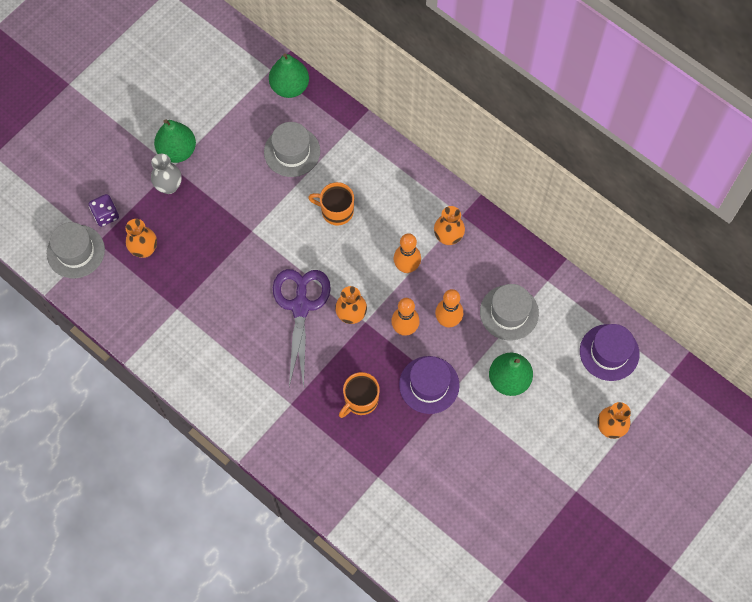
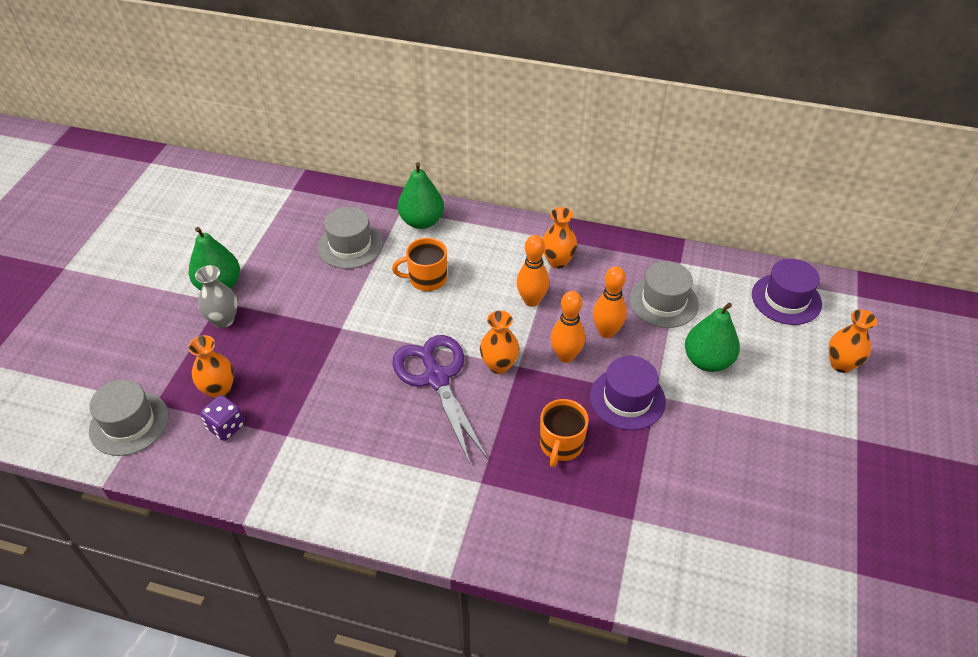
camera: 25 degrees left, 20 degrees down
purple dice [89,194,119,227] -> purple dice moved to [200,395,245,441]
green pear [269,53,309,98] -> green pear moved to [398,162,444,229]

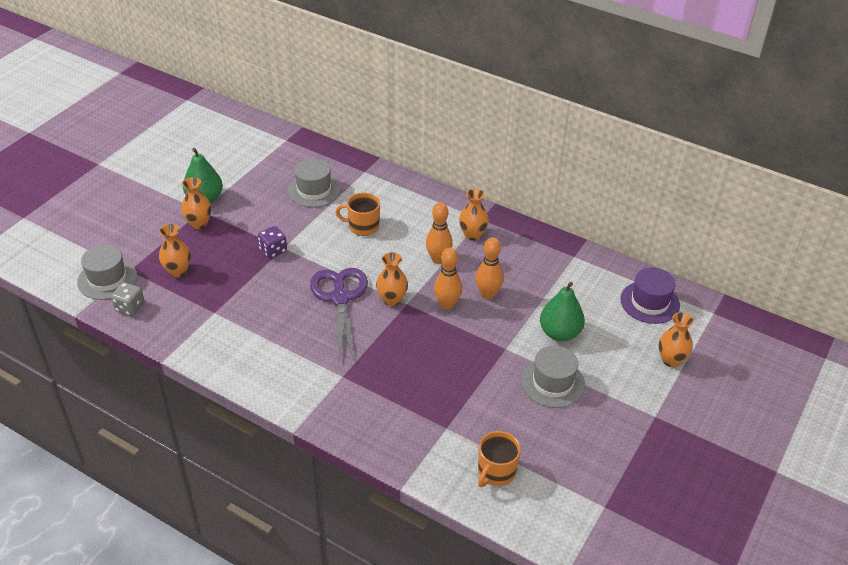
camera: 15 degrees right, 5 degrees down
grey vase [195,265,238,328] -> orange vase [181,177,211,229]
purple dice [200,395,245,441] -> purple dice moved to [258,226,287,259]
green pear [398,162,444,229] -> none
orange mug [540,399,589,467] -> orange mug moved to [478,431,521,487]
purple hat [590,356,666,430] -> none
grey hat [629,261,699,328] -> grey hat moved to [521,346,585,408]
none -> grey dice [111,282,145,316]

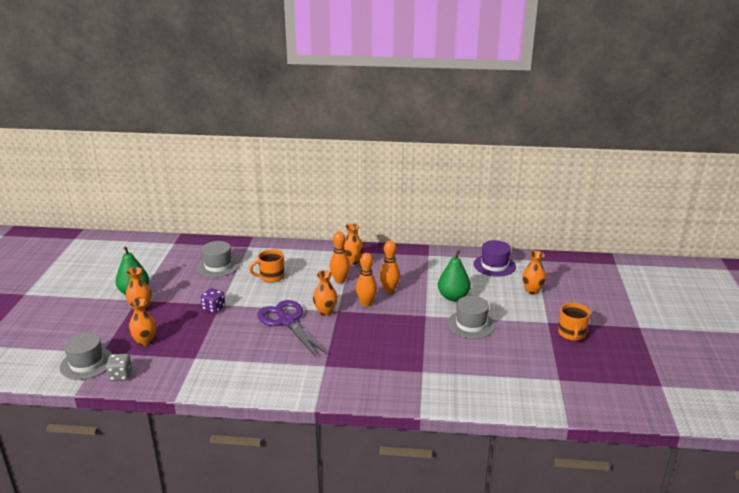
camera: 25 degrees left, 15 degrees down
orange mug [478,431,521,487] -> orange mug moved to [558,303,590,341]

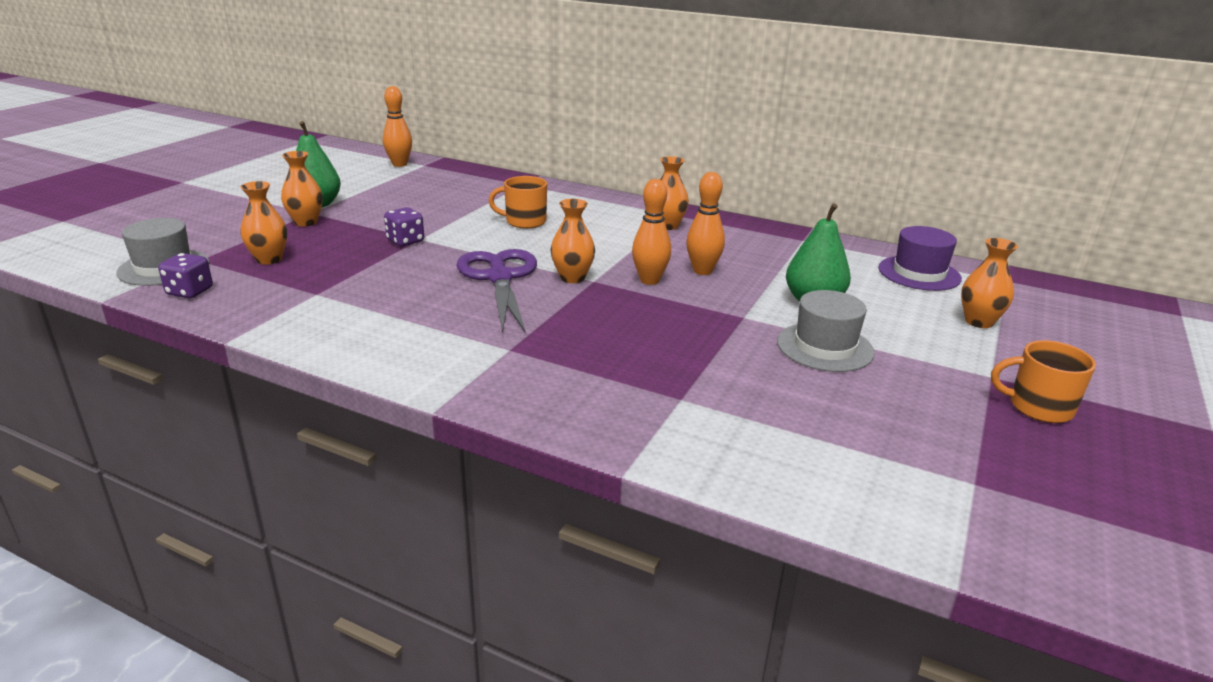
camera: 20 degrees right, 0 degrees up
grey dice [106,354,132,381] -> purple dice [158,253,213,298]
grey hat [197,241,240,277] -> none
orange bowling pin [330,232,350,283] -> orange bowling pin moved to [383,86,412,167]
orange mug [558,303,590,341] -> orange mug turned 75 degrees clockwise [991,340,1096,423]

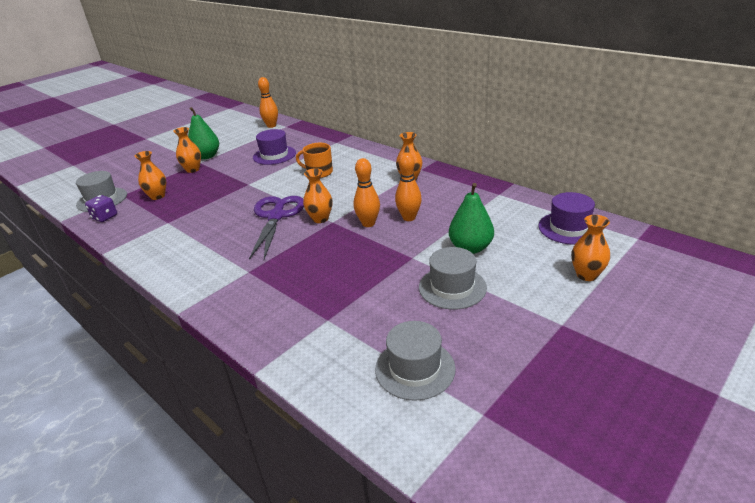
camera: 20 degrees right, 5 degrees up
purple dice [384,207,424,246] -> none
orange mug [991,340,1096,423] -> none
none -> purple hat [253,129,296,165]
none -> grey hat [375,321,456,401]

